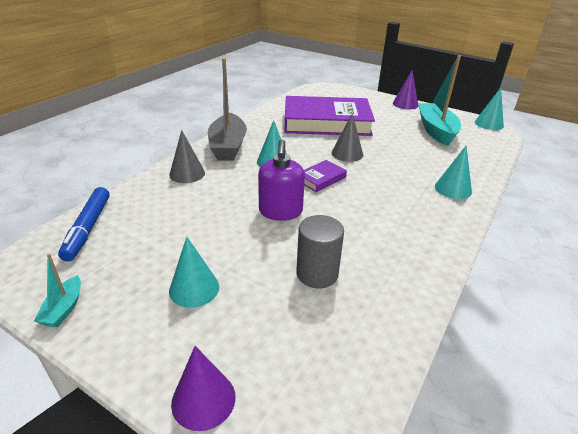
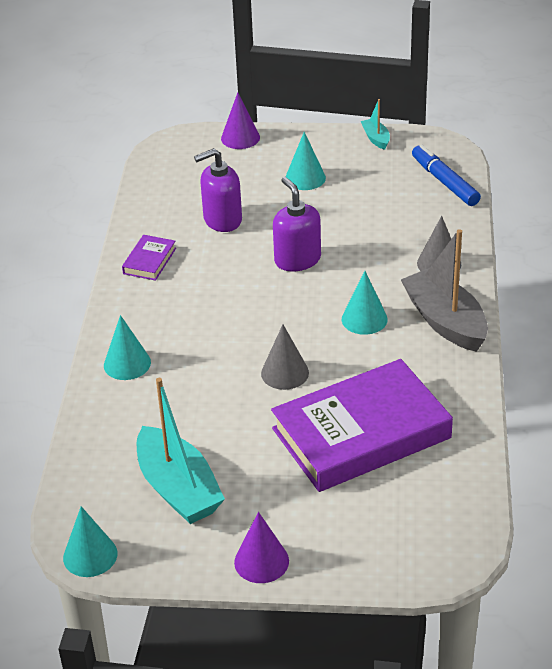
camera: 155 degrees right, 5 degrees up
grey cylinder [296,215,344,288] -> purple soap dispenser [194,148,242,232]
purple book [304,160,347,192] -> purple book moved to [122,235,176,281]

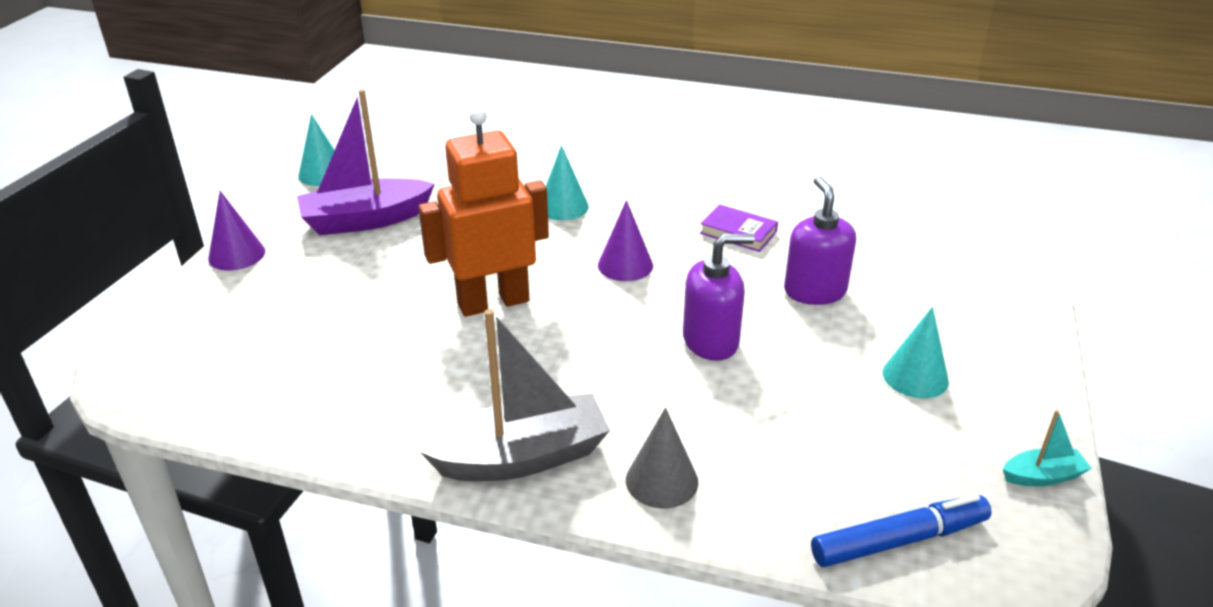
camera: 100 degrees right, 5 degrees down
turquoise boat [137,378,225,524] -> purple boat [297,89,435,235]
purple cone [221,92,260,149] -> purple cone moved to [598,200,653,281]
grey cone [261,324,309,390] -> orange robot [418,107,549,317]
purple book [271,359,453,492] -> none
turquoise cone [342,271,388,335] -> none

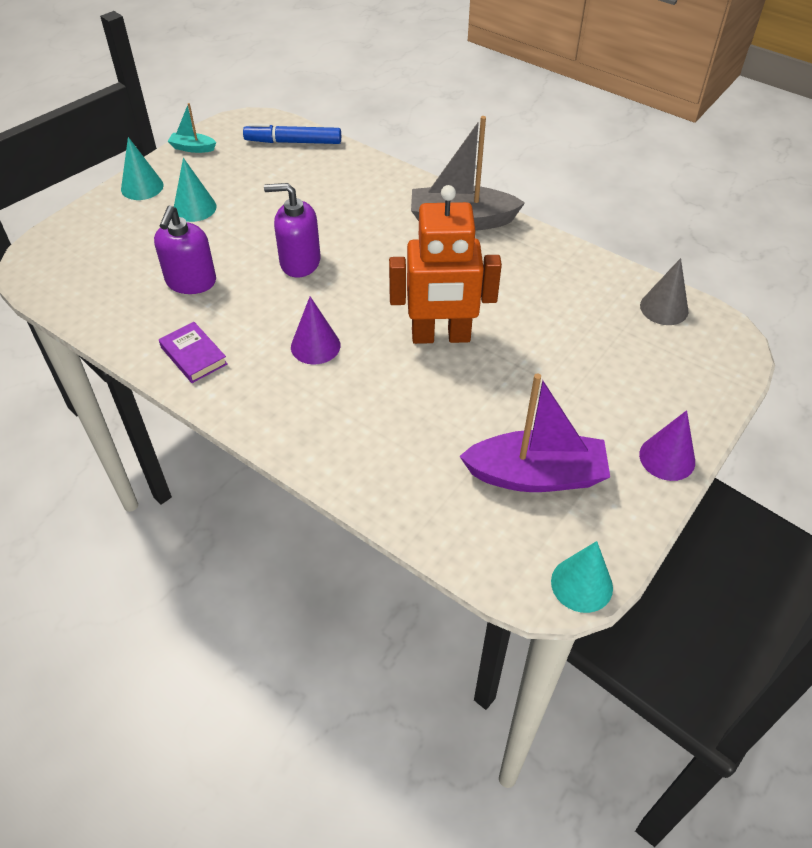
camera: 160 degrees left, 15 degrees up
turquoise cone [546,145,589,220] -> turquoise cone moved to [121,137,164,200]
grey cone [626,407,698,508] -> grey cone moved to [640,258,688,325]

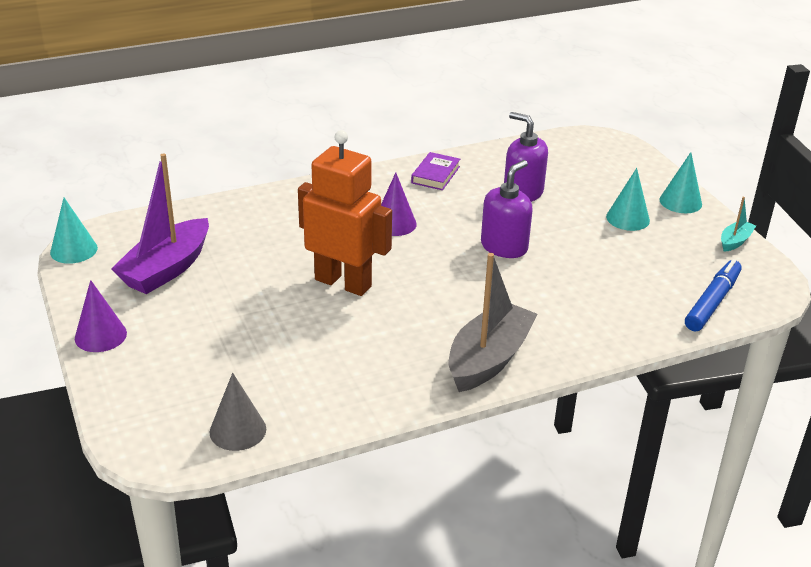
camera: 120 degrees right, 15 degrees down
purple book [159,322,228,383] -> purple book turned 60 degrees counterclockwise [411,152,460,190]
orange robot [389,185,502,344] -> orange robot turned 90 degrees clockwise [298,130,392,296]

